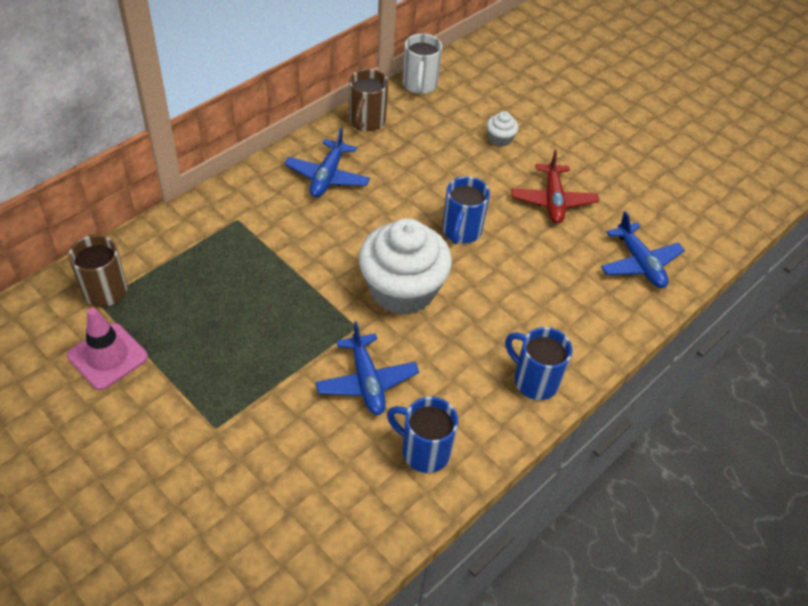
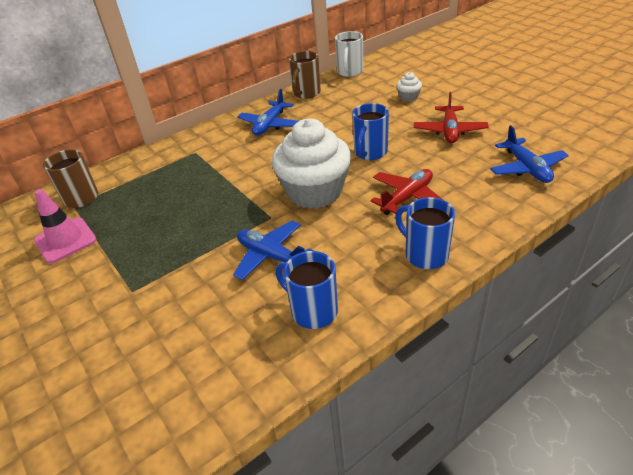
camera: 15 degrees right, 10 degrees down
blue plane [315,321,419,415] -> blue plane turned 135 degrees clockwise [233,221,313,280]
none -> red plane [371,169,443,215]

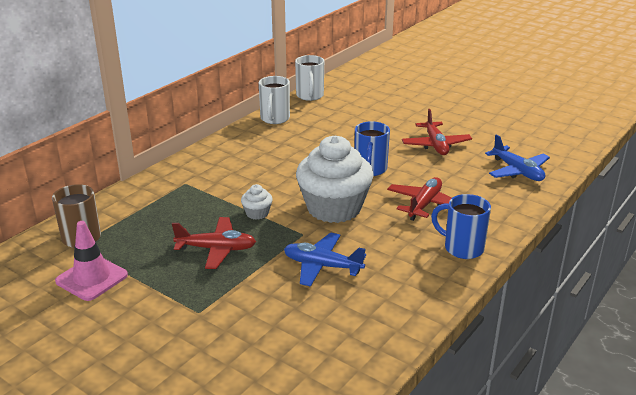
camera: 20 degrees left, 10 degrees down
blue plane [237,89,298,136] -> none
blue mug [276,251,338,329] -> none
brown mug [289,51,321,99] -> white mug [259,76,290,124]
white cupcake [396,72,422,102] -> white cupcake moved to [241,184,273,220]
none -> red plane [172,217,256,269]

